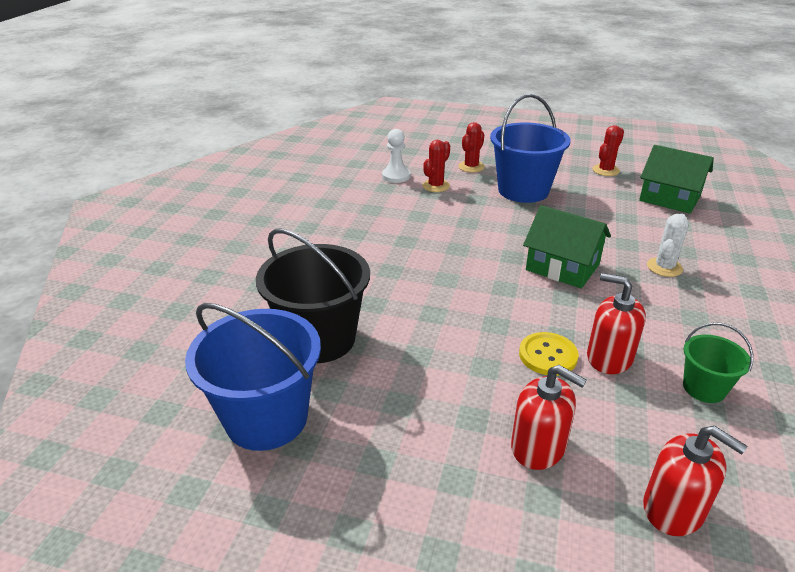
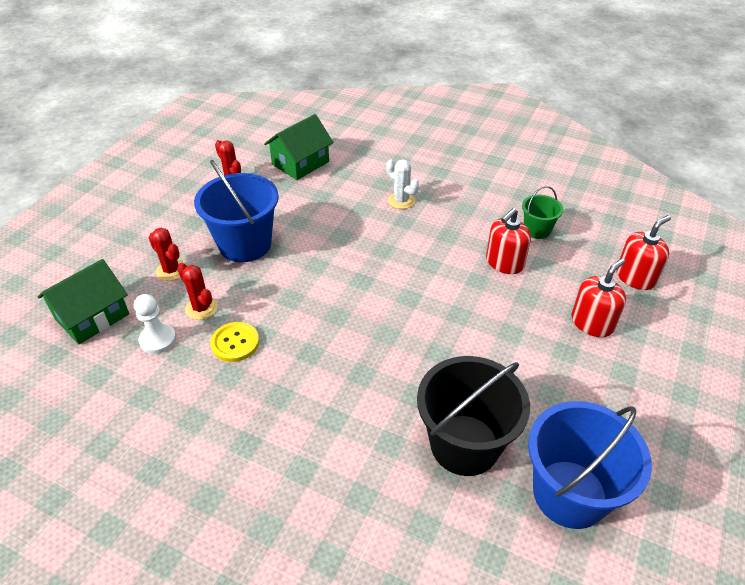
camera: 80 degrees left, 10 degrees up
yellow button [519,332,579,376] -> yellow button moved to [210,322,259,362]
green house [523,205,611,289] -> green house moved to [38,259,129,344]

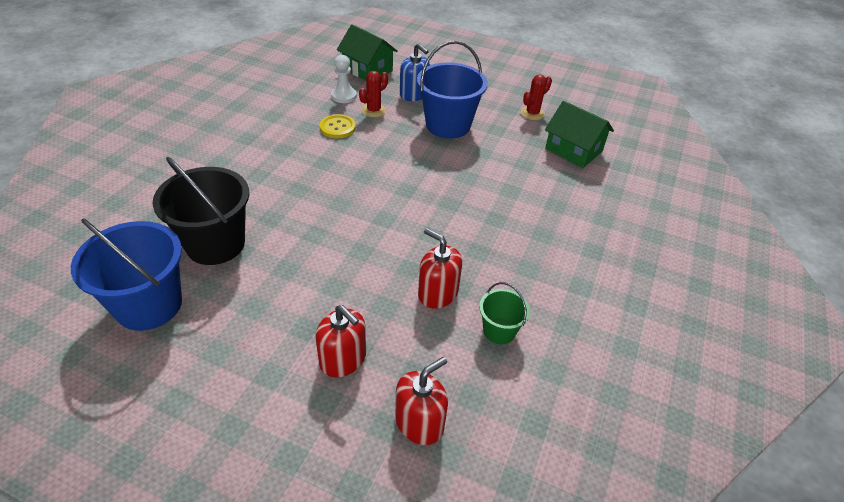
camera: 85 degrees right, 0 degrees up
red cactus [149,228,185,281] -> blue soap dispenser [400,43,430,101]
white cactus [386,159,419,209] -> none
red soap dispenser [616,215,671,290] -> red soap dispenser turned 90 degrees counterclockwise [395,357,448,445]

